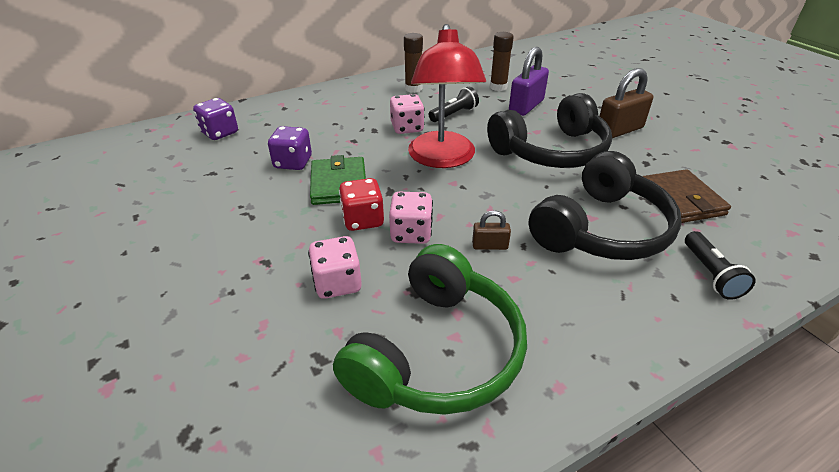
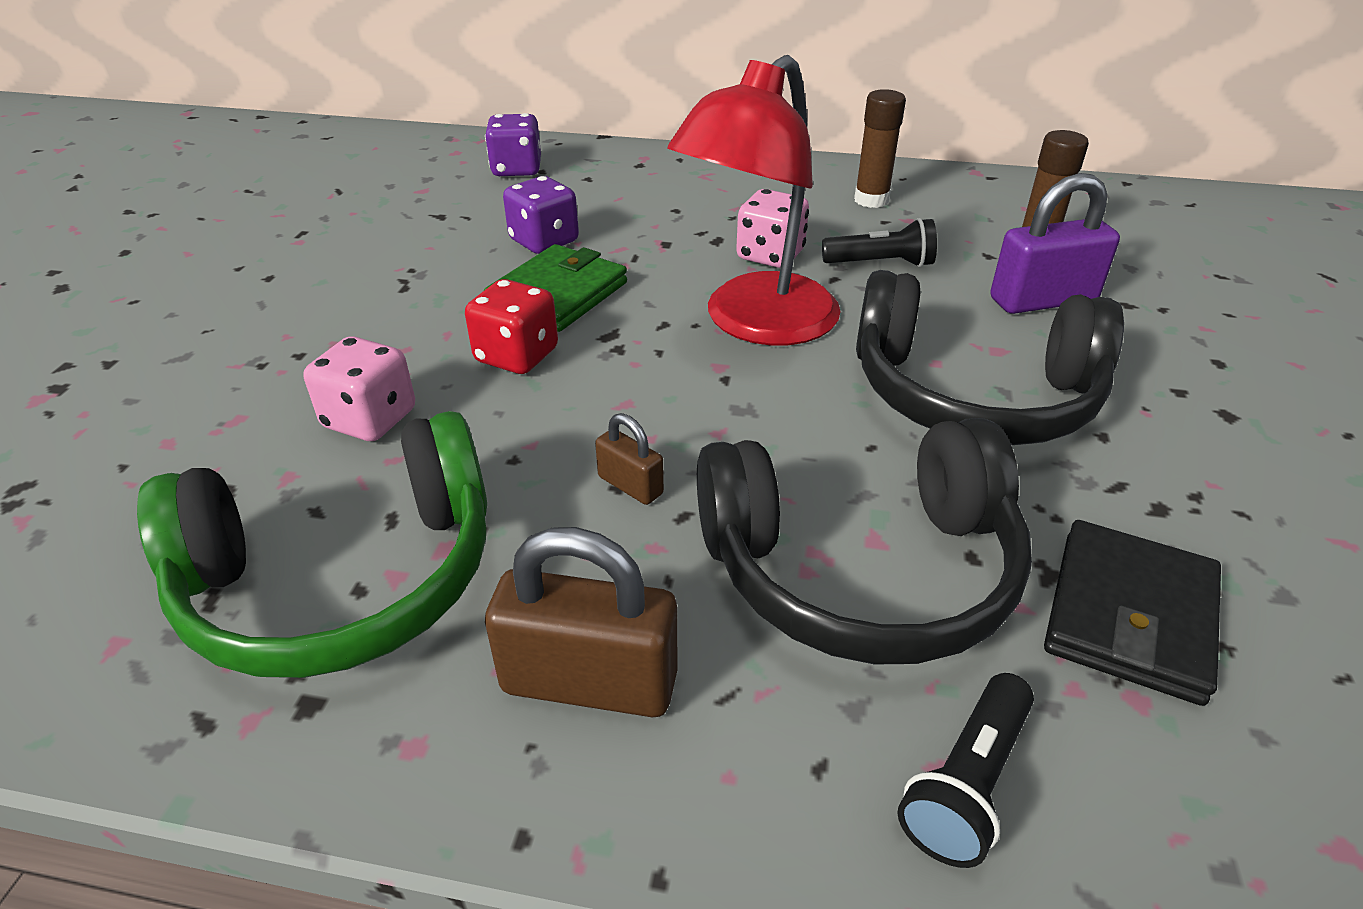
camera: 40 degrees right, 0 degrees up
pink dice [389,192,433,244] -> none
brown padlock [600,68,653,138] -> brown padlock moved to [485,527,677,717]
brown wallet [642,169,731,223] -> black wallet [1044,520,1221,706]

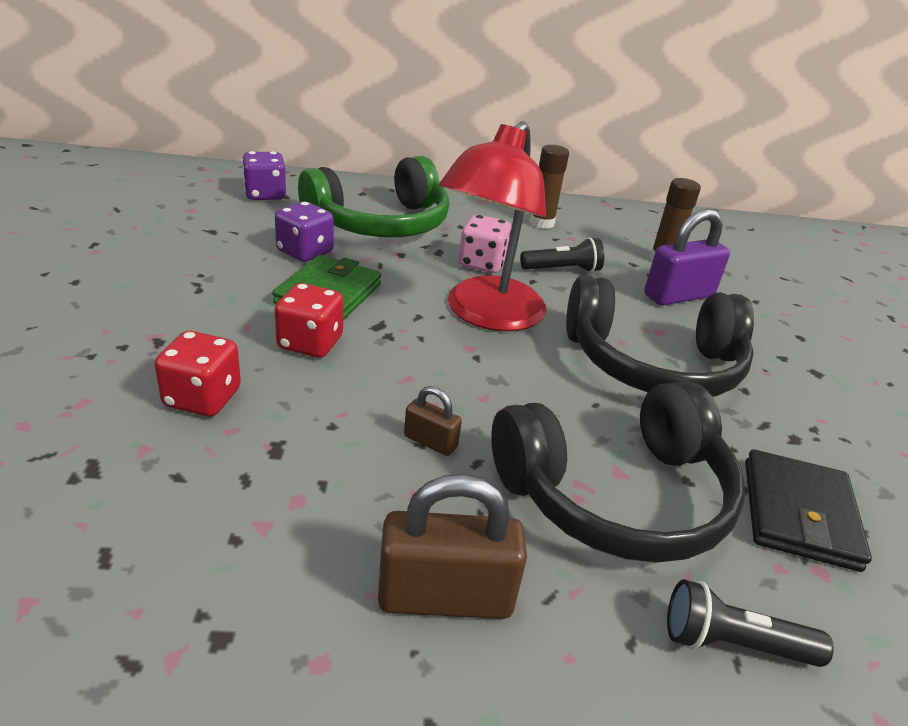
camera: 15 degrees left, 5 degrees down
green headphones [137,411,487,678] -> green headphones moved to [298,156,449,237]
pink dice [303,336,415,441] -> red dice [154,331,241,416]
black flashlight [897,673,1034,868] -> black flashlight turned 75 degrees clockwise [667,579,834,667]

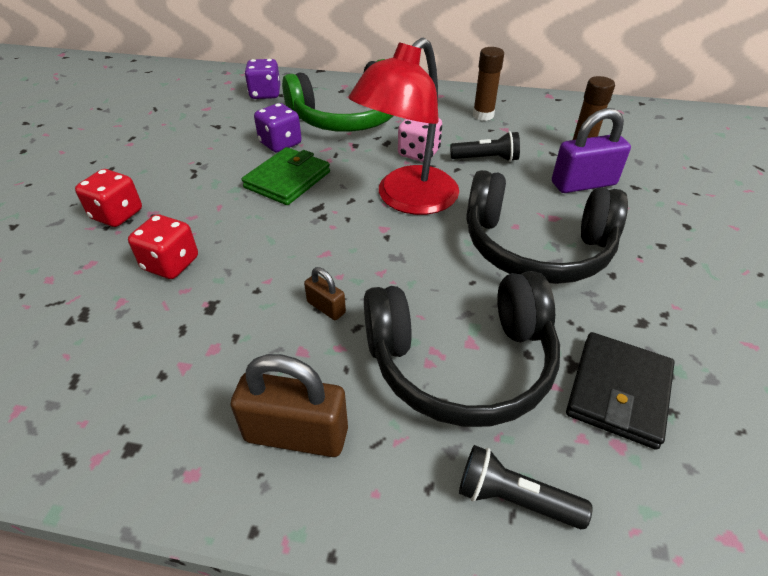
camera: 15 degrees right, 10 degrees up
red dice [275,283,344,358] -> red dice moved to [75,169,142,227]

